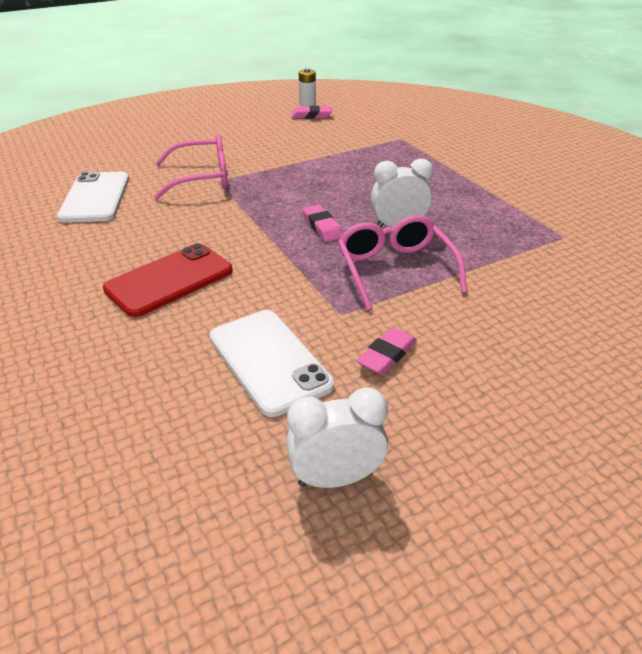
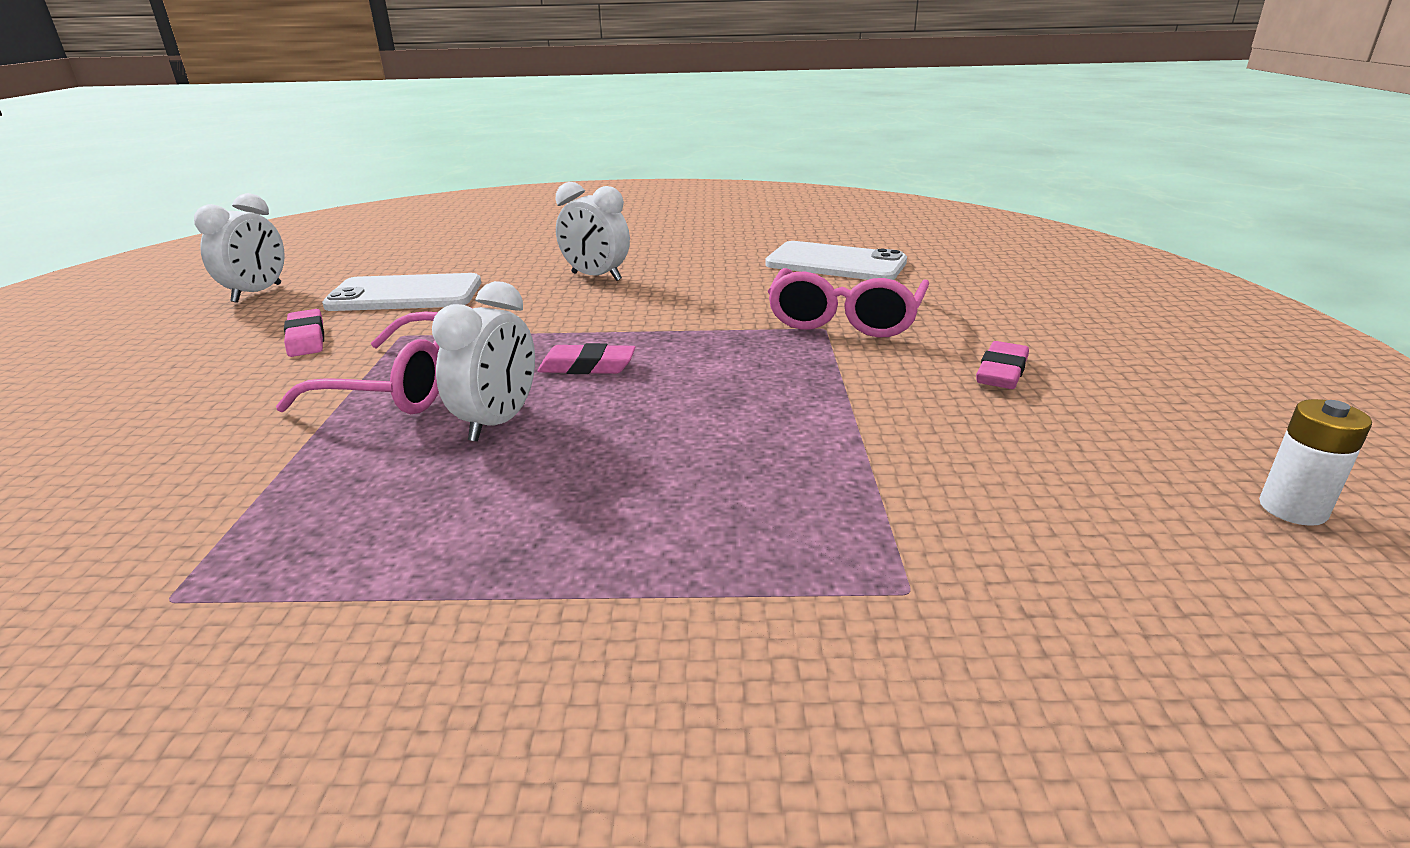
camera: 120 degrees right, 10 degrees down
red phone [103,243,233,317] -> white clock [556,182,630,281]
pink eraser [291,106,332,119] -> pink eraser moved to [976,341,1029,389]

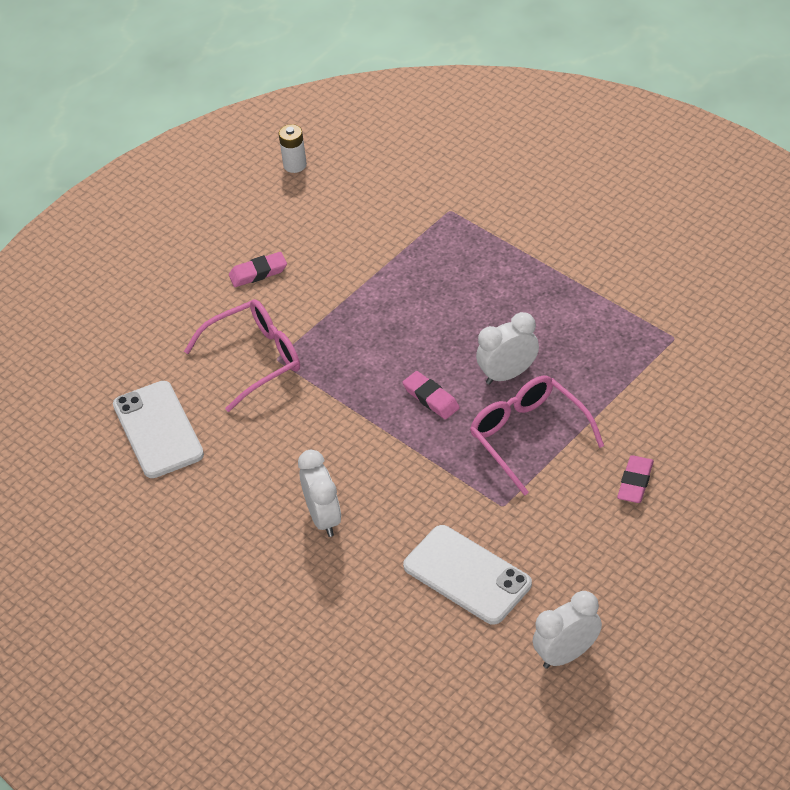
camera: 135 degrees left, 20 degrees up
pink eraser [284,309,324,357] -> pink eraser moved to [617,455,654,503]

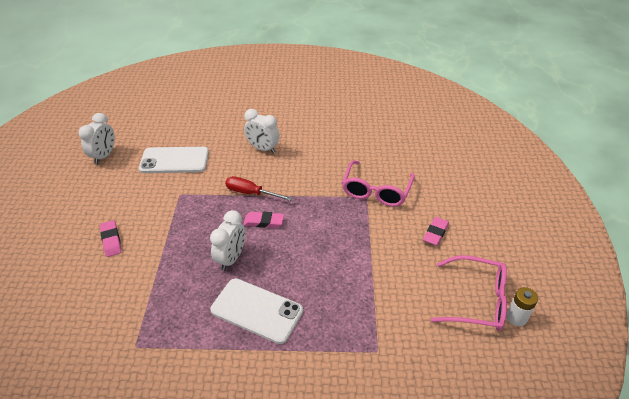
camera: 135 degrees right, 5 degrees down
white phone [113,381,204,478] -> white phone moved to [210,278,303,344]
pink glasses [470,375,604,496] -> pink glasses moved to [431,255,507,331]
none -> red screwdriver [225,176,292,201]

